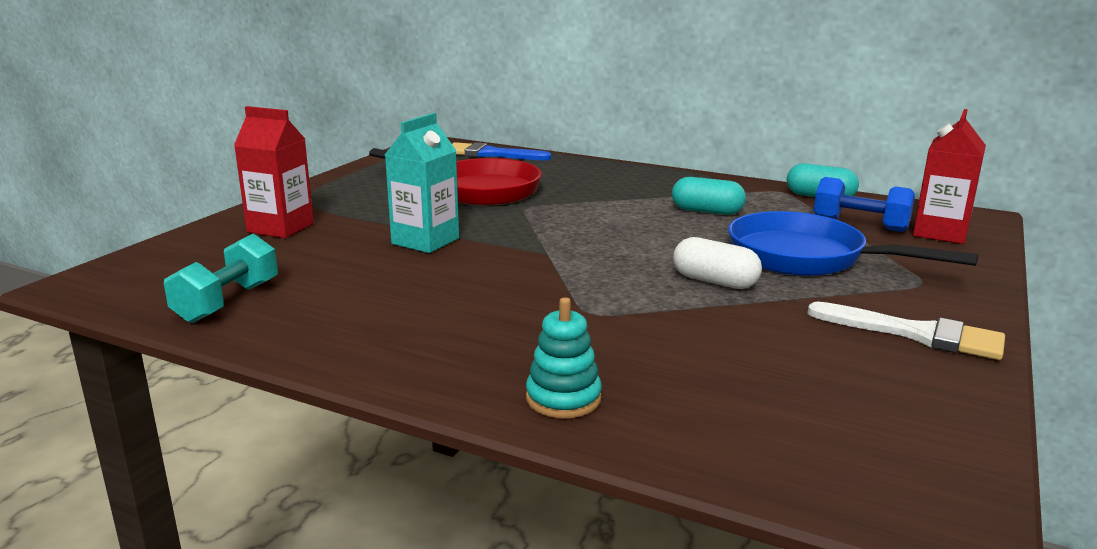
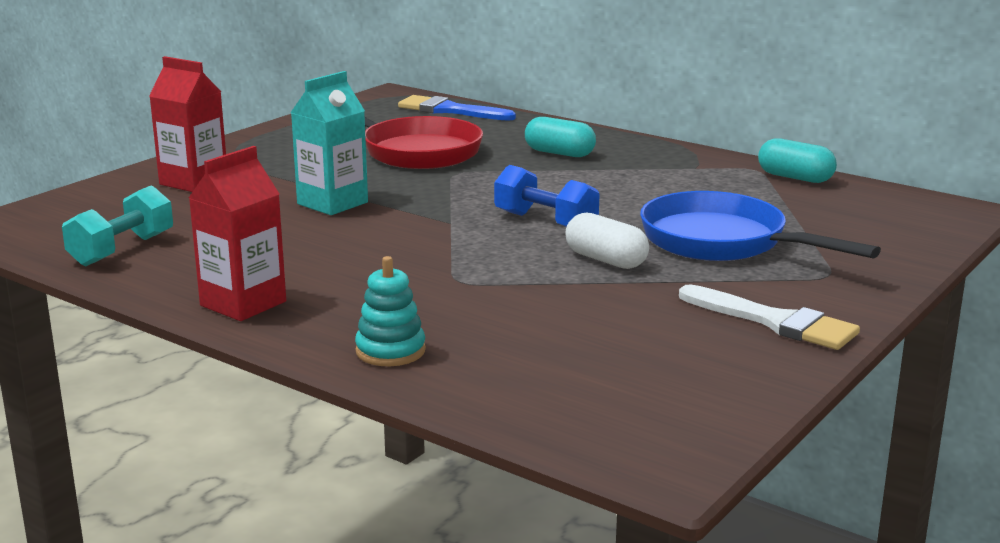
camera: 10 degrees right, 0 degrees up
turquoise capsule [672,177,746,215] -> turquoise capsule moved to [525,117,596,157]
blue dumbbell [814,177,915,232] -> blue dumbbell moved to [494,165,600,227]
red carton [913,109,986,244] -> red carton moved to [189,146,286,321]

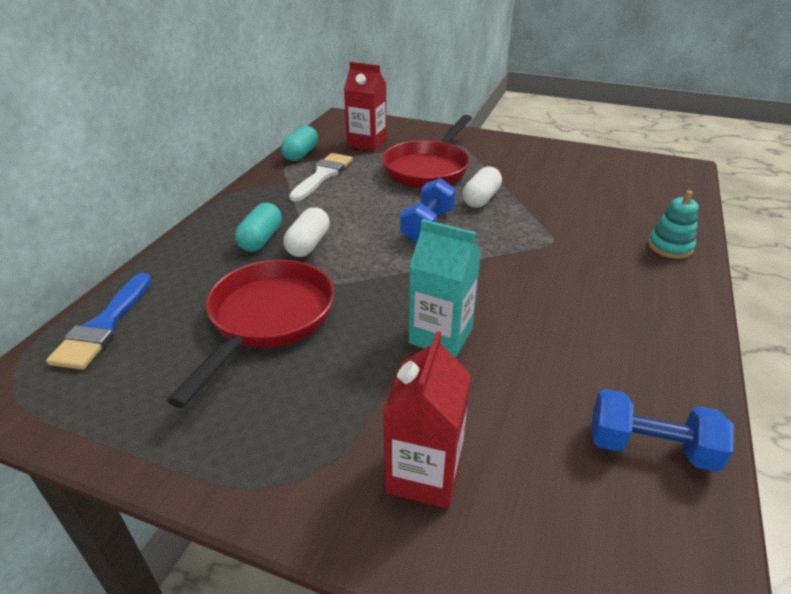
camera: 105 degrees left, 15 degrees up
turquoise dumbbell [62,185,173,266] -> blue dumbbell [591,389,734,472]
red carton [189,146,286,321] -> red carton moved to [344,62,387,151]
blue pan [640,191,881,261] -> red pan [382,115,472,189]
white brush [679,284,860,350] -> white brush moved to [289,153,353,202]
none -> white capsule [283,207,330,257]

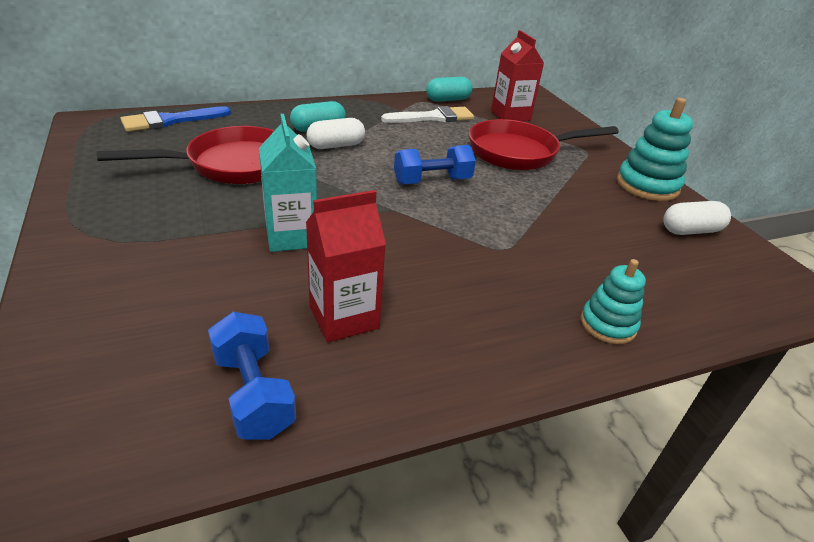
camera: 45 degrees right, 0 degrees up
red carton [383,331,471,509] -> red carton moved to [306,190,386,342]
white capsule [462,166,502,208] -> white capsule moved to [663,201,731,235]
none -> turquoise stacking toy [617,98,693,201]

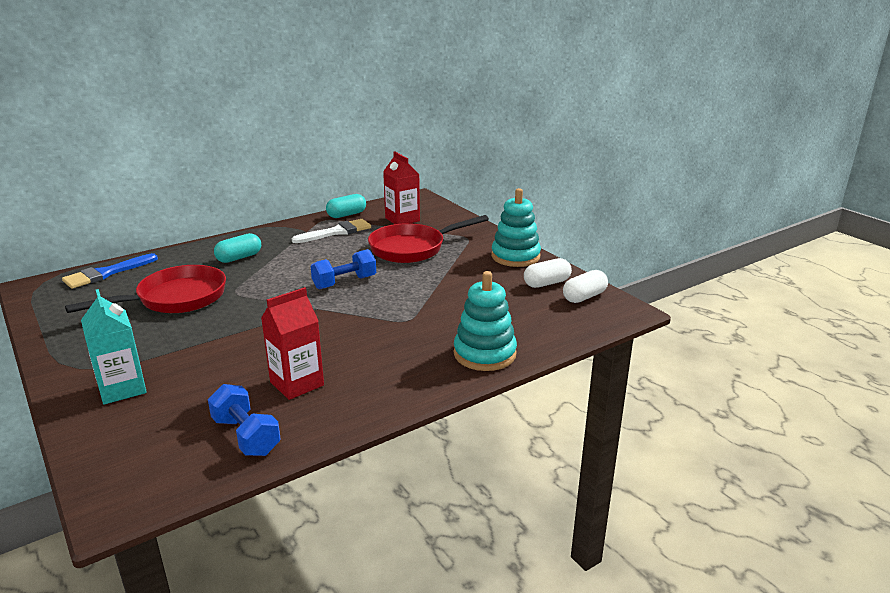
camera: 10 degrees left, 10 degrees down
turquoise carton [259,114,317,252] -> turquoise carton moved to [81,289,147,404]
white capsule [307,118,365,149] -> white capsule moved to [563,270,608,303]
turquoise stacking toy [580,259,646,344] -> turquoise stacking toy [454,271,517,371], size x1.60

